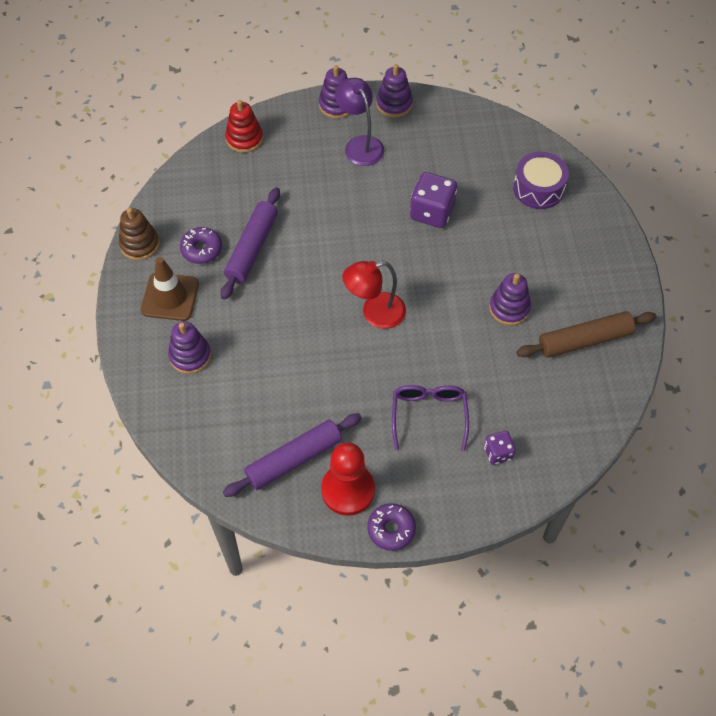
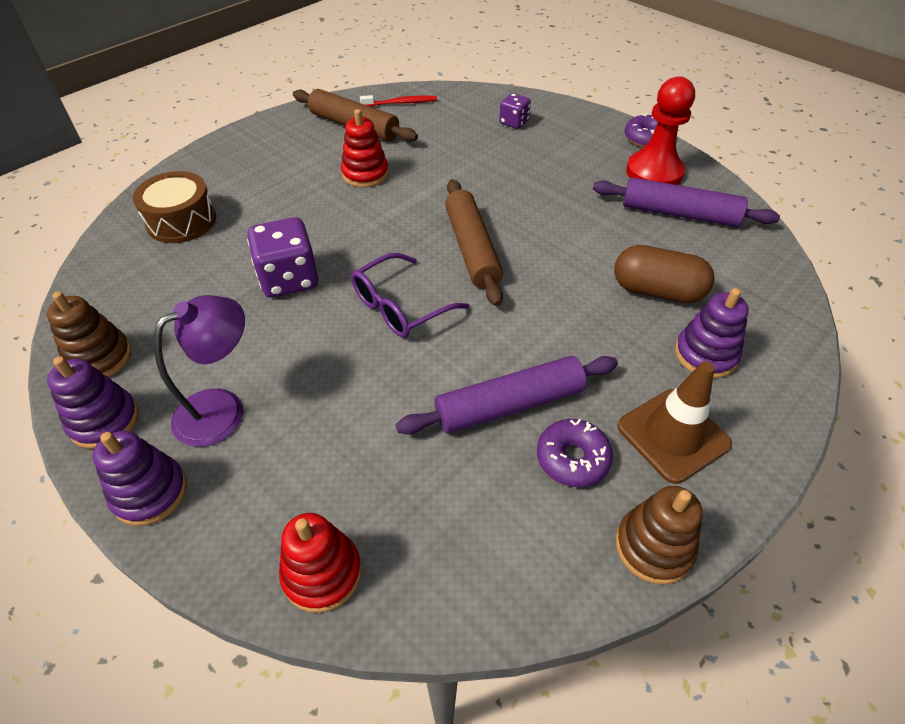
camera: 130 degrees left, 10 degrees down
purple lamp [335,78,384,166] -> purple lamp turned 150 degrees counterclockwise [154,295,245,447]
red lamp [343,261,406,329] -> brown rolling pin [445,179,503,306]
purple glasses [392,385,469,451] -> purple glasses moved to [351,253,469,338]
purple stacking toy [489,273,531,325] -> red stacking toy [341,109,389,188]
purple drum [513,152,569,209] -> brown drum [133,171,216,243]
none -> brown stacking toy [47,291,131,377]
none -> red toothbrush [360,95,437,106]
none -> brown capsule [614,245,715,303]

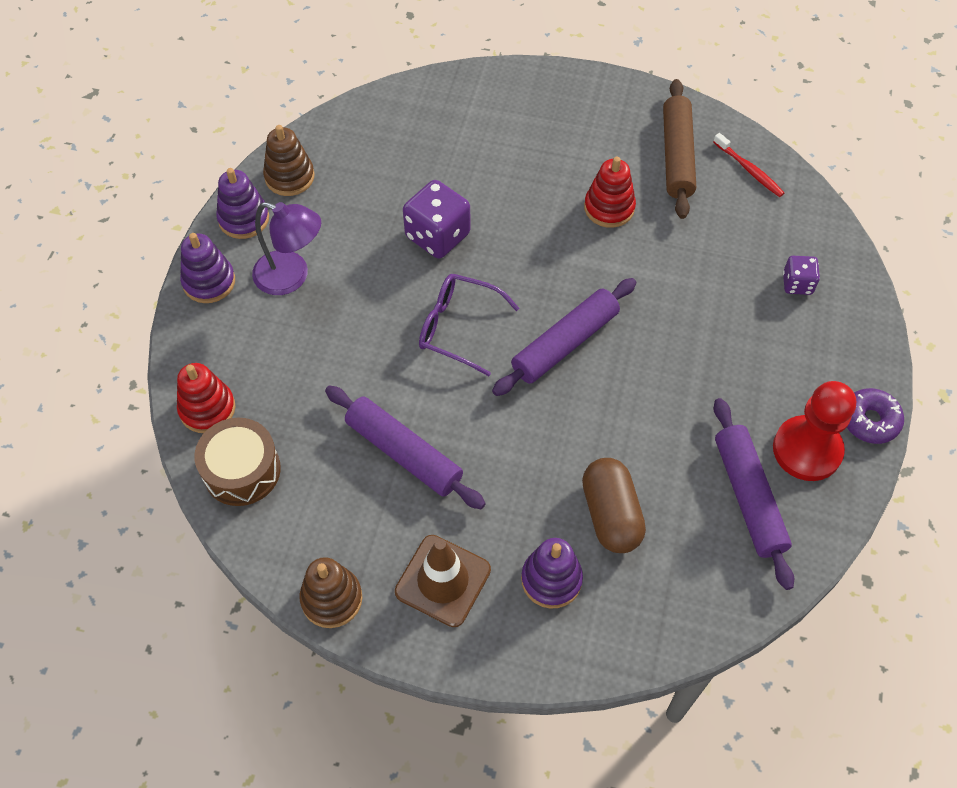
camera: 60 degrees right, 10 degrees up
brown drum [133,171,216,243] -> brown drum moved to [194,418,281,506]
brown rolling pin [445,179,503,306] -> purple rolling pin [492,278,636,396]
purple donut [537,419,613,487] -> none

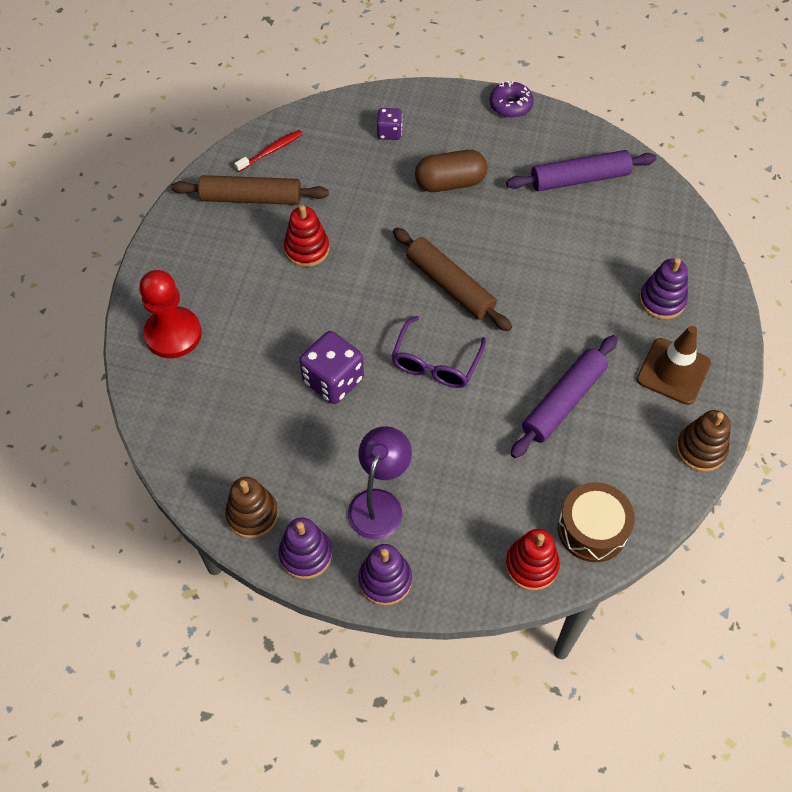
camera: 90 degrees left, 0 degrees up
purple rolling pin [492,278,636,396] -> brown rolling pin [393,227,512,331]
brown capsule [582,458,646,553] -> brown capsule moved to [415,150,487,192]
red pawn [773,381,856,481] -> red pawn moved to [139,270,202,358]

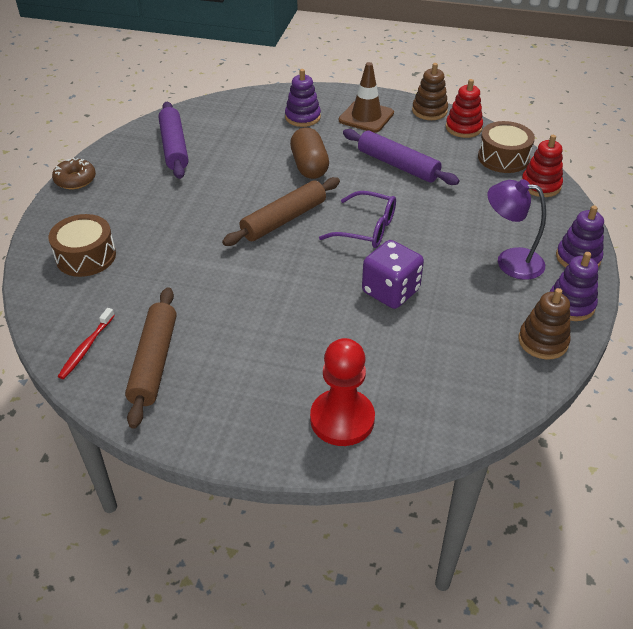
camera: 90 degrees left, 15 degrees down
red toothbrush [234,130,303,172] -> red toothbrush turned 120 degrees counterclockwise [58,308,115,379]
red stacking toy [284,205,330,267] -> red stacking toy moved to [446,79,483,138]
purple dice [377,108,402,140] -> brown drum [48,214,116,277]
brown capsule [415,150,487,192] -> brown capsule moved to [290,127,329,179]
purple donut [489,81,534,118] -> brown donut [52,158,96,189]

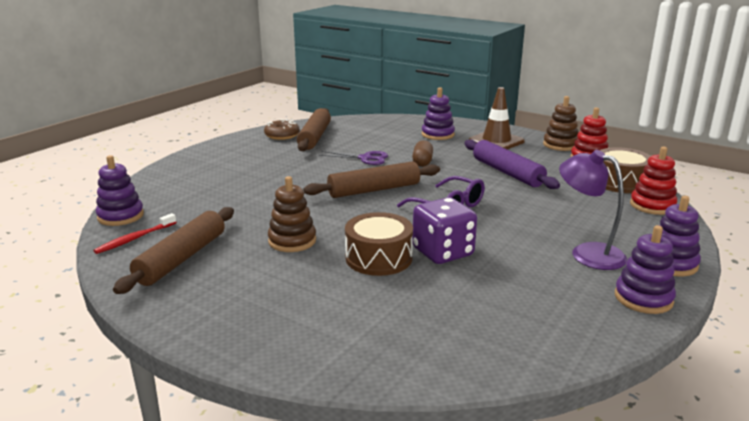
camera: 20 degrees right, 20 degrees down
brown drum [48,214,116,277] -> brown drum moved to [345,212,413,276]
brown donut [52,158,96,189] -> brown donut moved to [264,119,299,140]
purple rolling pin [159,102,188,179] -> brown rolling pin [297,108,331,151]
brown capsule [290,127,329,179] -> brown capsule [412,140,433,167], size x0.64
red pawn [310,338,375,446] -> none
brown stacking toy [519,288,571,360] -> brown stacking toy moved to [268,176,316,252]
none -> purple stacking toy [96,155,144,226]
none -> purple scissors [319,151,388,165]

